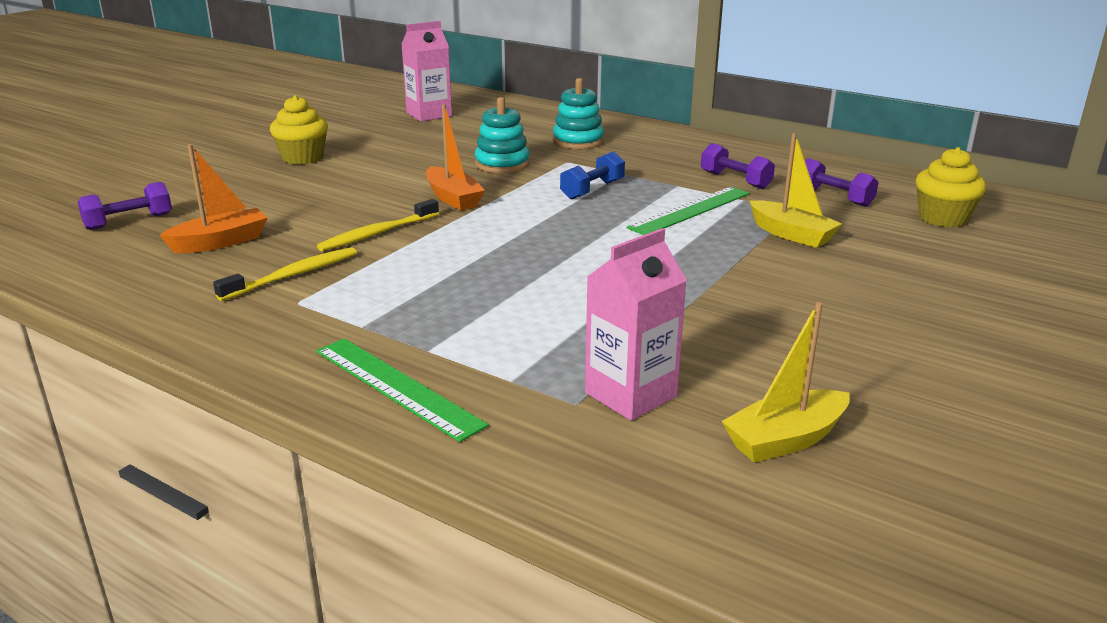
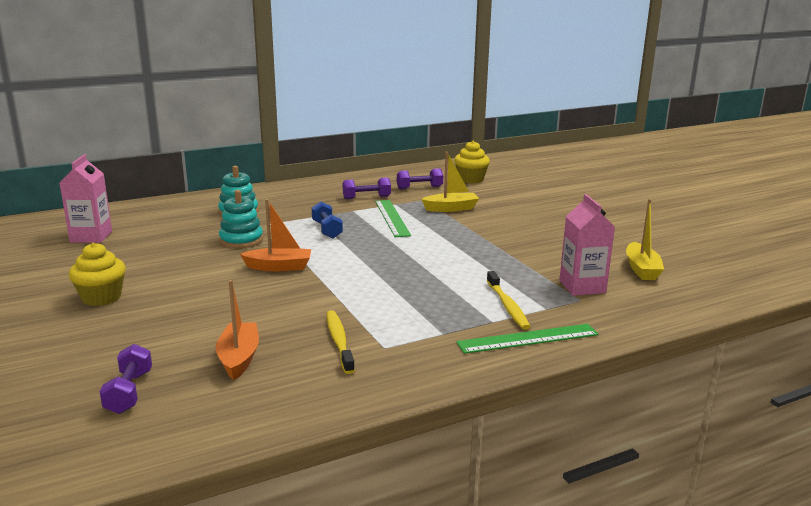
camera: 60 degrees left, 5 degrees down
yellow toothbrush [317,199,439,251] -> yellow toothbrush moved to [486,271,530,330]

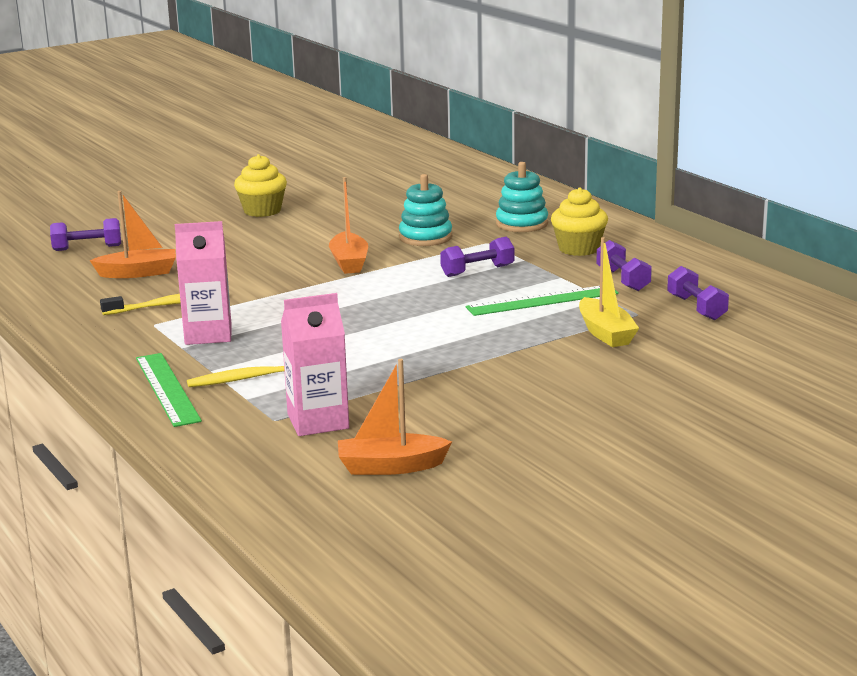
camera: 85 degrees right, 0 degrees up
pink carton [60,154,112,243] -> pink carton moved to [175,221,232,345]
blue dumbbell [312,201,343,238] -> purple dumbbell [440,237,514,277]
yellow cupcake [454,141,490,183] -> yellow cupcake moved to [551,187,608,256]
yellow boat [626,199,664,280] -> orange boat [338,359,452,475]

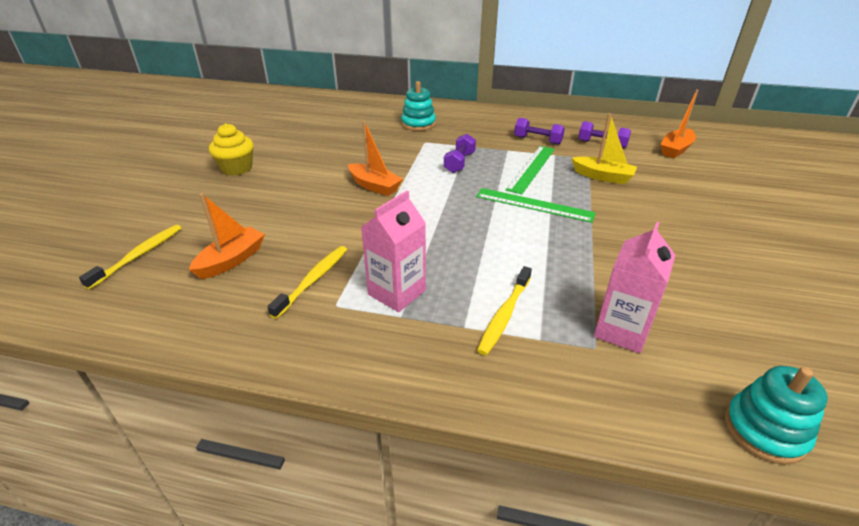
camera: 45 degrees left, 15 degrees up
purple dumbbell [50,218,121,251] -> yellow toothbrush [79,225,181,290]
green ruler [136,353,202,427] -> green ruler moved to [476,188,596,223]
orange boat [338,359,452,475] -> orange boat moved to [661,89,698,158]
turquoise stacking toy [399,174,452,246] -> turquoise stacking toy moved to [725,366,828,465]
yellow cupcake [551,187,608,256] -> none

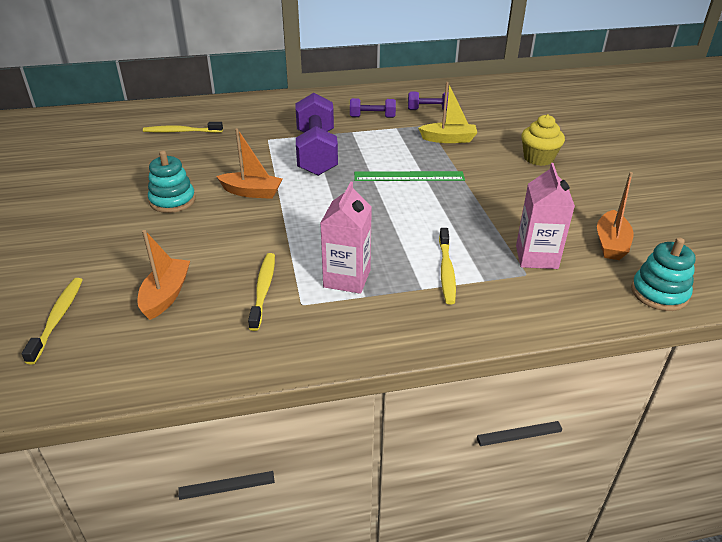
camera: 25 degrees left, 0 degrees up
yellow cupcake [209,123,254,176] -> yellow cupcake moved to [521,114,565,166]
turquoise stacking toy [401,81,436,131] -> turquoise stacking toy moved to [148,150,196,213]
purple dumbbell [444,134,476,173] -> purple dumbbell [296,93,338,176], size x2.02
green ruler [506,146,555,194] -> none
orange boat [661,89,698,158] -> orange boat moved to [597,172,634,260]
none -> yellow toothbrush [143,122,223,133]

